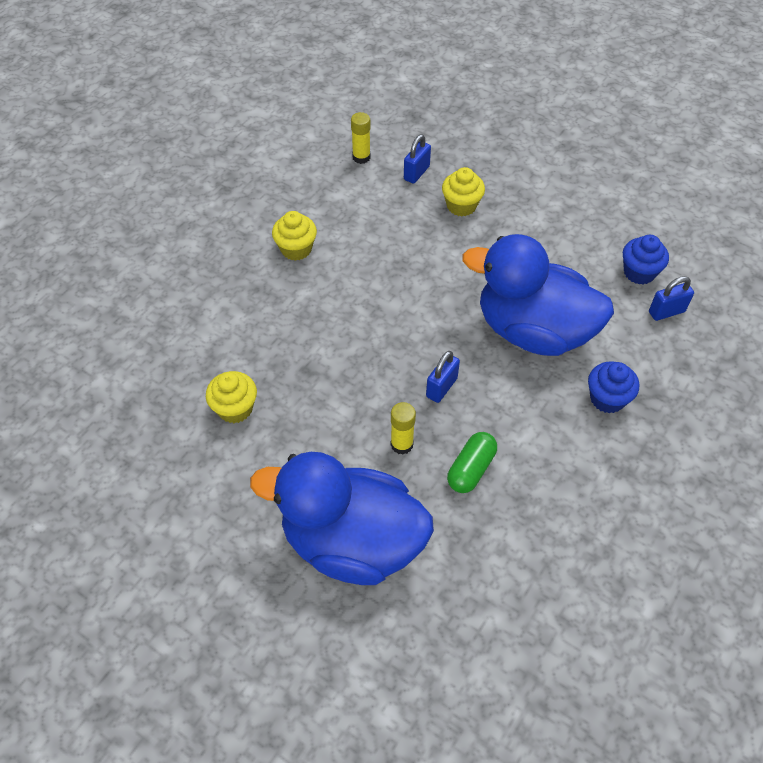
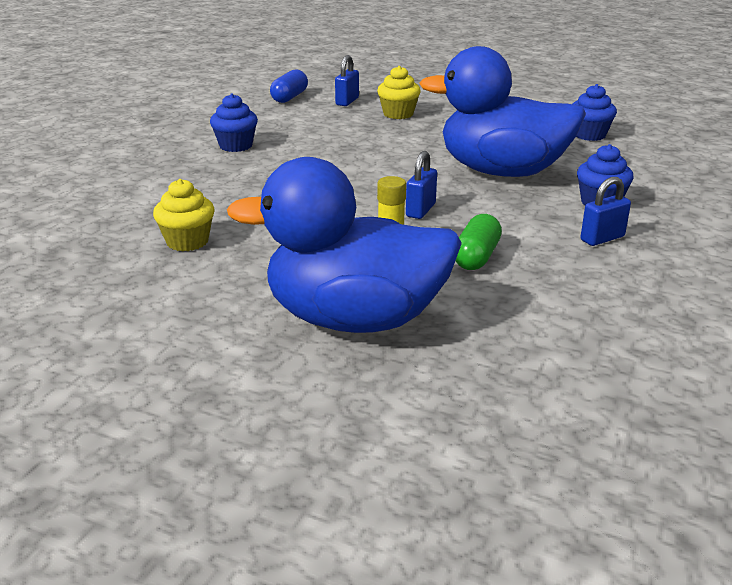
camera: 10 degrees left, 25 degrees down
yellow cupcake [272,211,317,261] -> blue cupcake [210,94,258,152]
yellow glue stick [351,112,371,164] -> blue capsule [270,70,308,103]
blue padlock [649,276,694,321] -> blue padlock moved to [581,177,631,246]

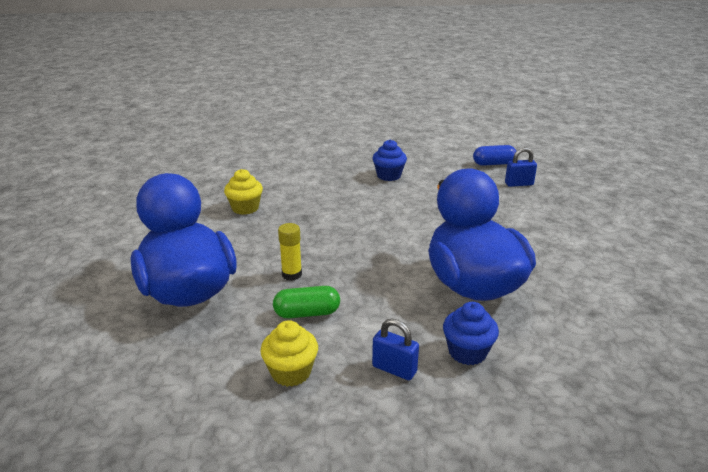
camera: 60 degrees right, 0 degrees up
yellow cupcake [377,66,421,119] -> yellow cupcake moved to [260,320,318,387]
blue padlock [406,151,437,219] -> none
blue cupcake [572,84,617,141] -> none

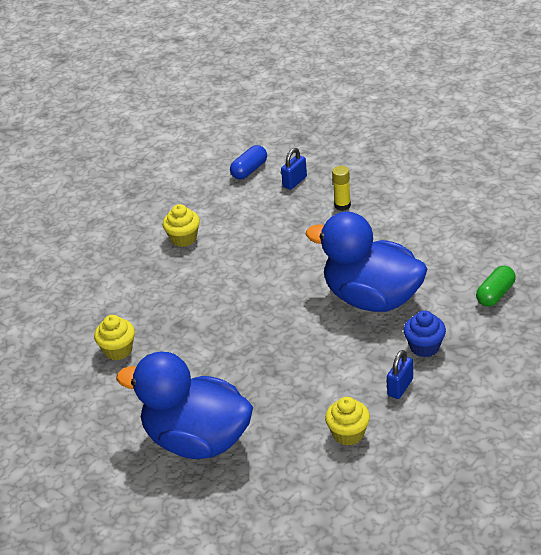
camera: 40 degrees left, 10 degrees up
green capsule [273,286,340,318] -> green capsule moved to [476,266,516,307]
yellow glue stick [278,223,302,281] -> yellow glue stick moved to [332,166,351,211]
blue cupcake [372,139,407,181] -> yellow cupcake [163,204,200,247]
blue padlock [372,319,419,380] -> blue padlock turned 45 degrees counterclockwise [387,350,413,399]

